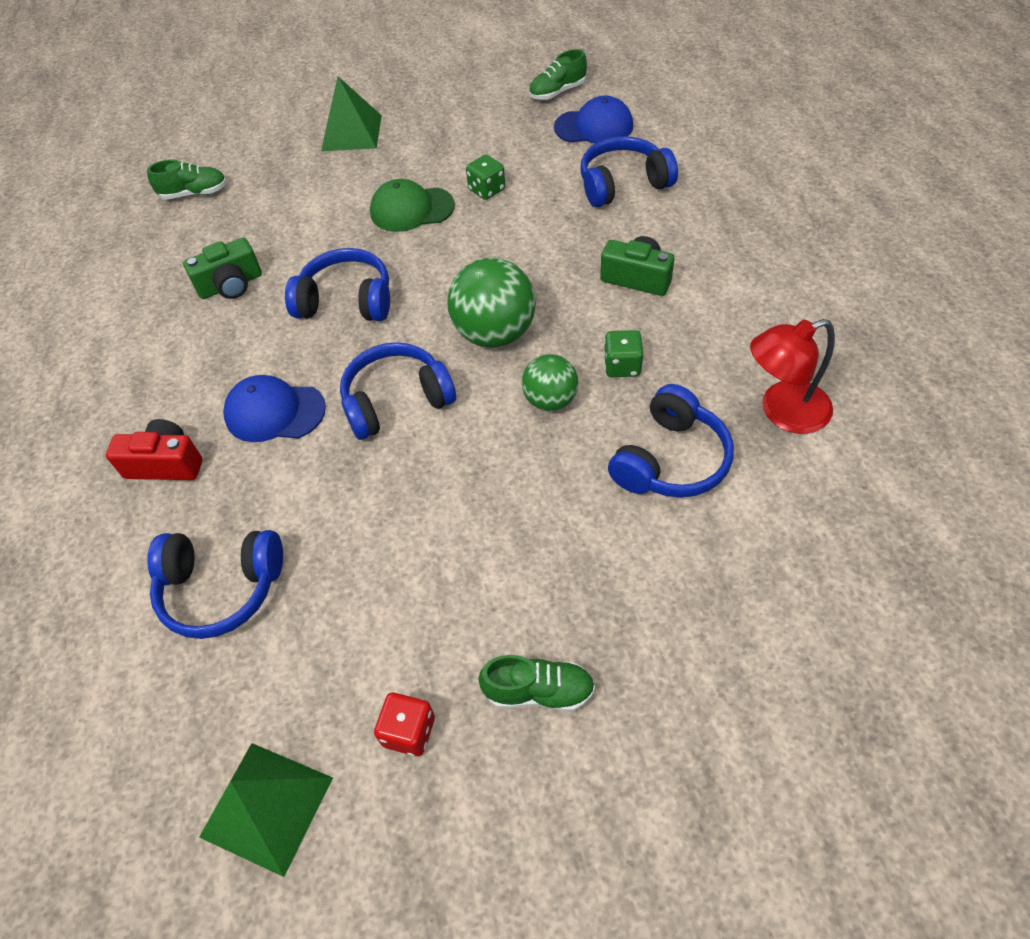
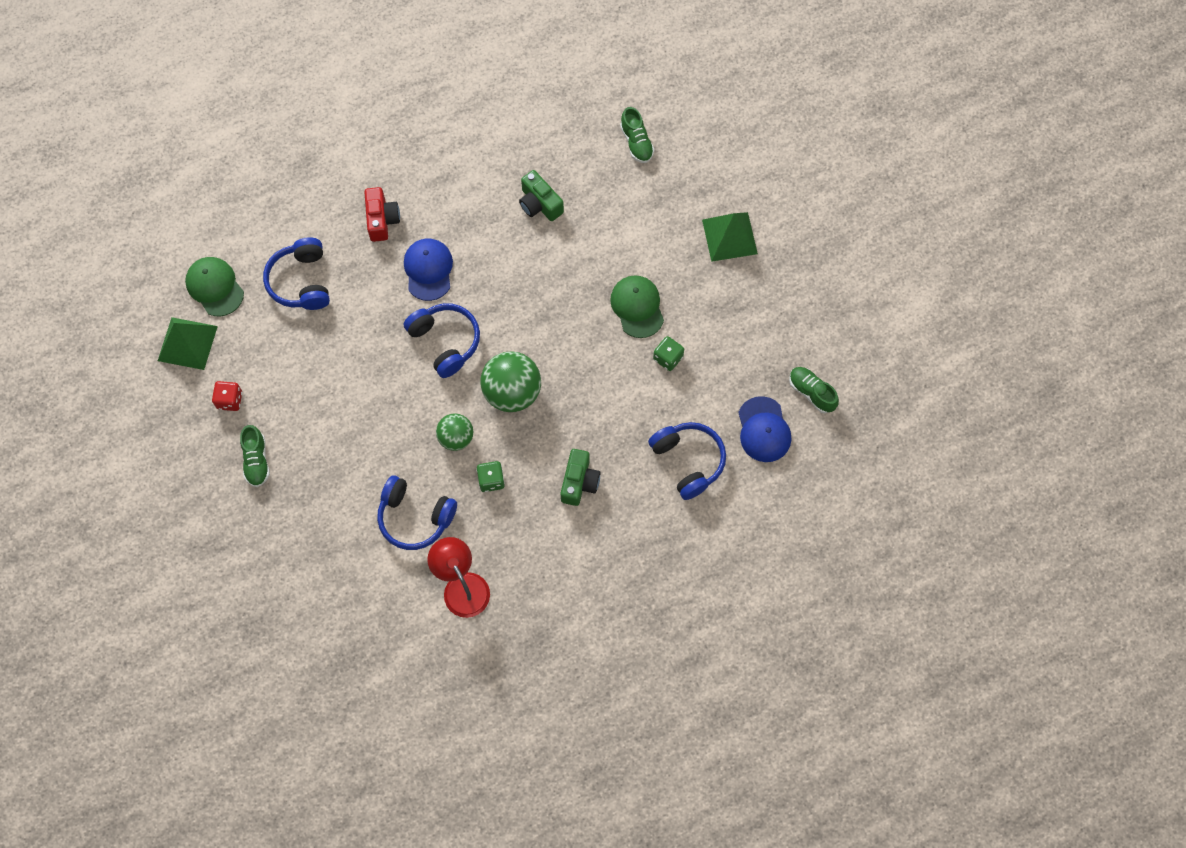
camera: 75 degrees right, 15 degrees up
blue headphones [285,248,390,321] -> none
none -> green cap [185,257,244,317]

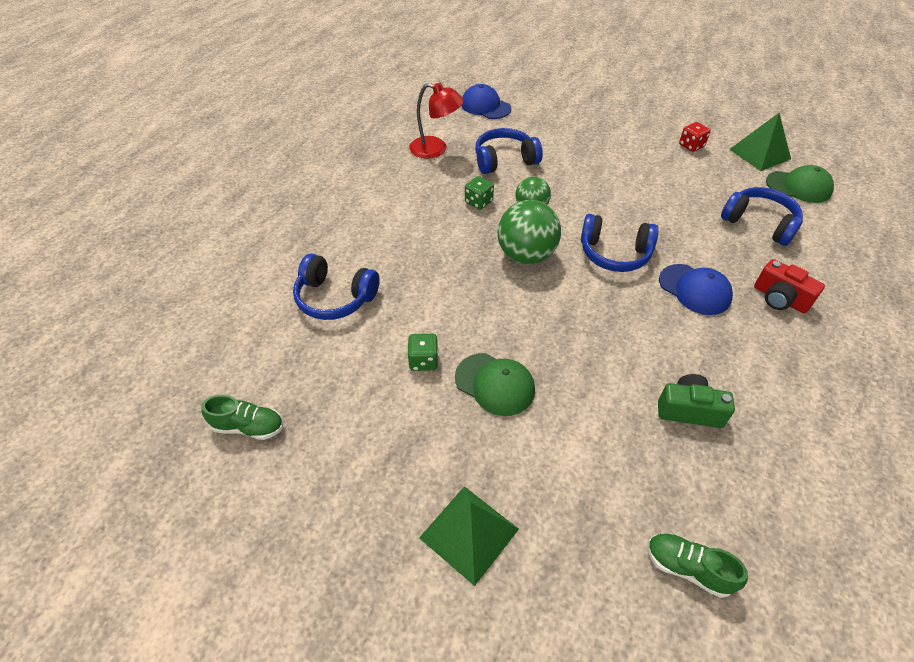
camera: 140 degrees right, 20 degrees down
green shoe [240,425,270,487] -> none
green camera [560,449,600,506] -> none
blue cap [738,396,791,462] -> blue cap moved to [461,84,511,119]

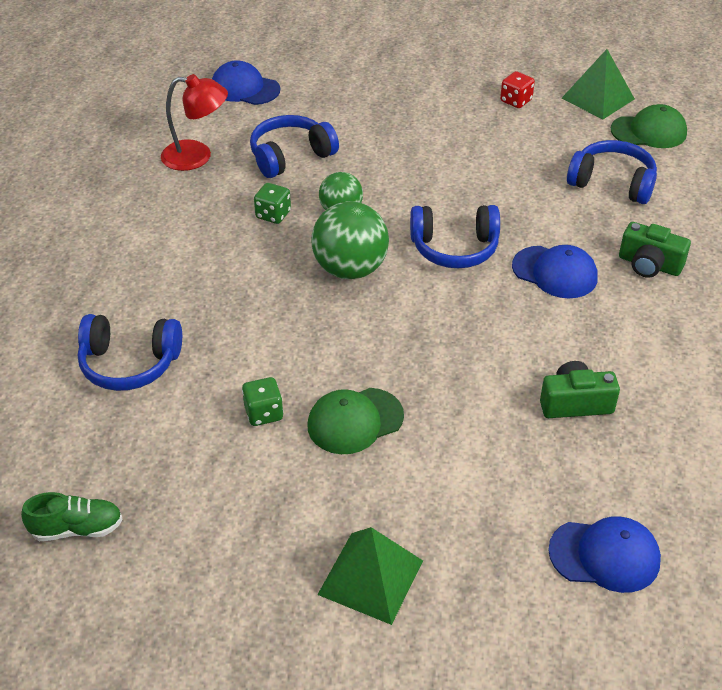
camera: 15 degrees left, 5 degrees down
green cap [455,353,535,416] -> green cap turned 135 degrees clockwise [307,388,404,454]
green shoe [648,533,748,598] -> blue cap [548,516,661,593]
red camera [754,259,825,313] -> green camera [619,222,691,278]

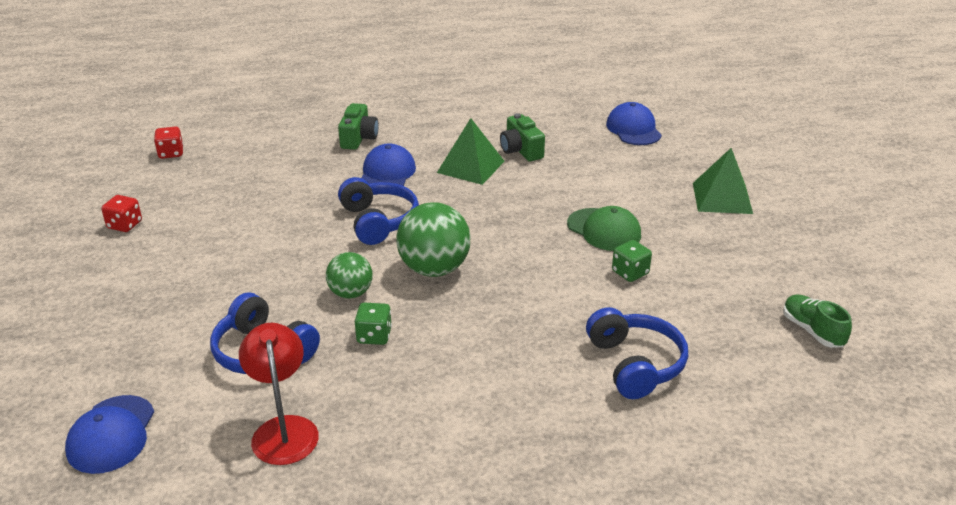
camera: 110 degrees left, 10 degrees down
green pyramid [562,49,635,120] -> green pyramid moved to [437,118,504,185]
blue headphones [567,140,657,204] -> none
green cap [611,104,687,148] -> red dice [154,126,183,159]

